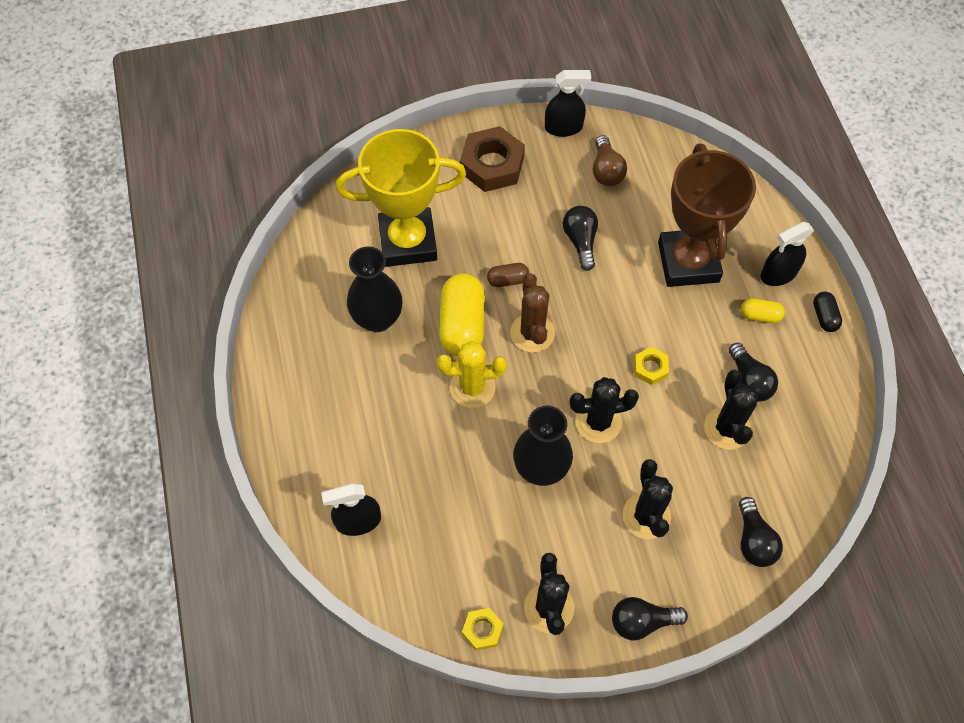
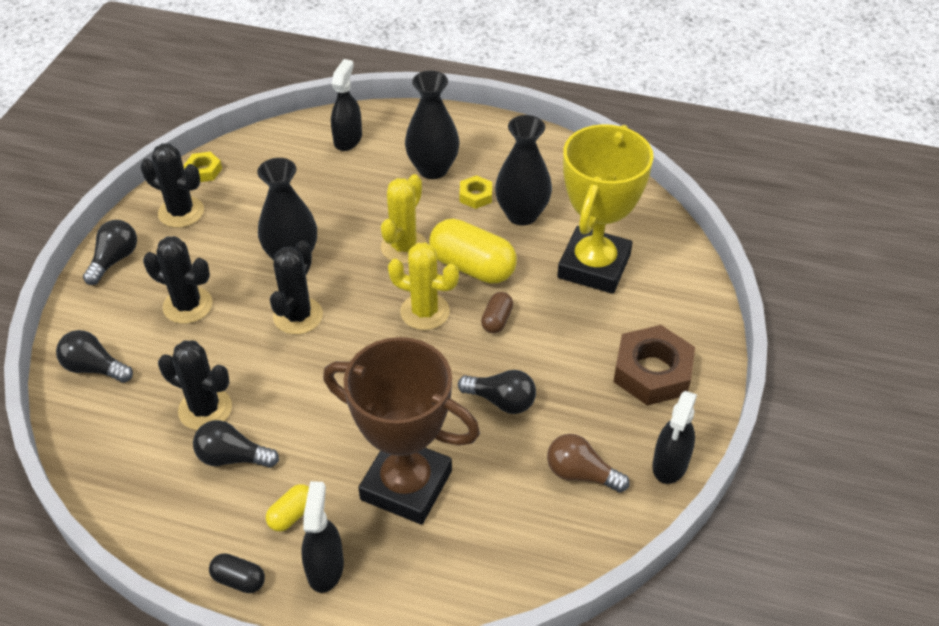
camera: 120 degrees right, 15 degrees down
brown cactus [510,273,555,353] -> yellow cactus [388,243,459,330]
yellow nut [634,347,669,385] -> yellow nut moved to [460,175,492,209]
none -> black vase [405,71,460,179]

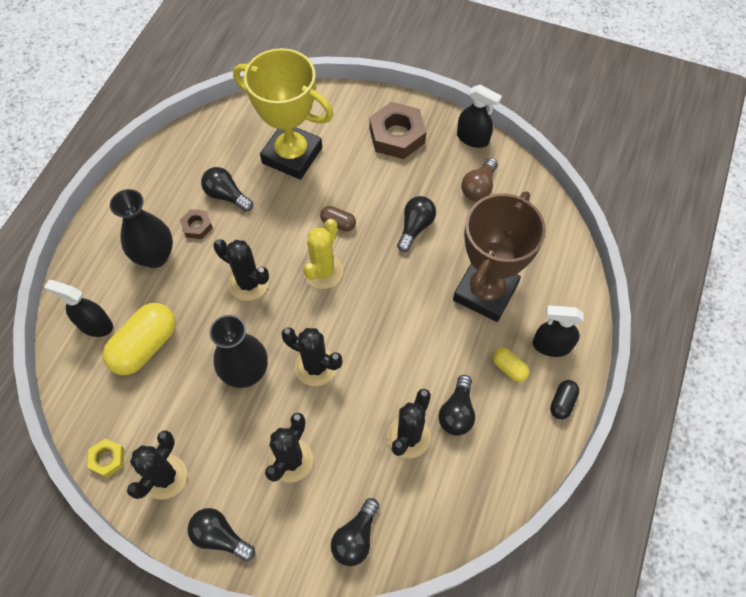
camera: 85 degrees left, 15 degrees up
yellow cactus [381,174,427,264] -> black cactus [213,239,269,301]
yellow capsule [429,219,517,284] -> yellow capsule moved to [103,303,176,375]
yellow nut [460,175,492,209] -> brown nut [180,209,213,239]
black vase [495,115,552,226] -> black light bulb [201,167,253,212]

